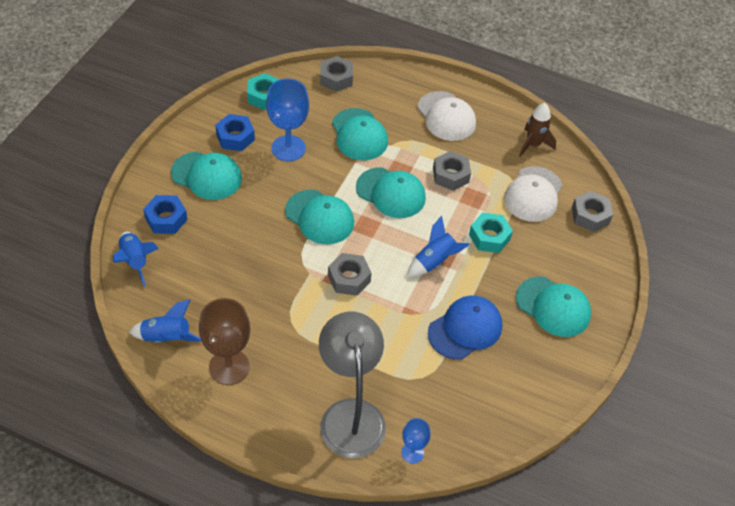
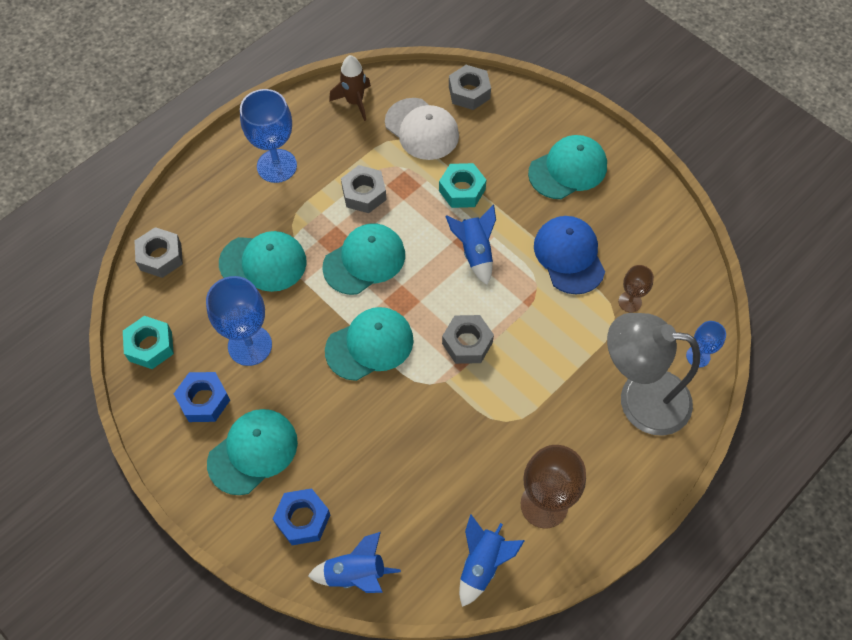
camera: 65 degrees left, 10 degrees up
white cap [418,91,476,141] -> blue goblet [240,89,297,183]
none -> brown goblet [618,265,654,312]

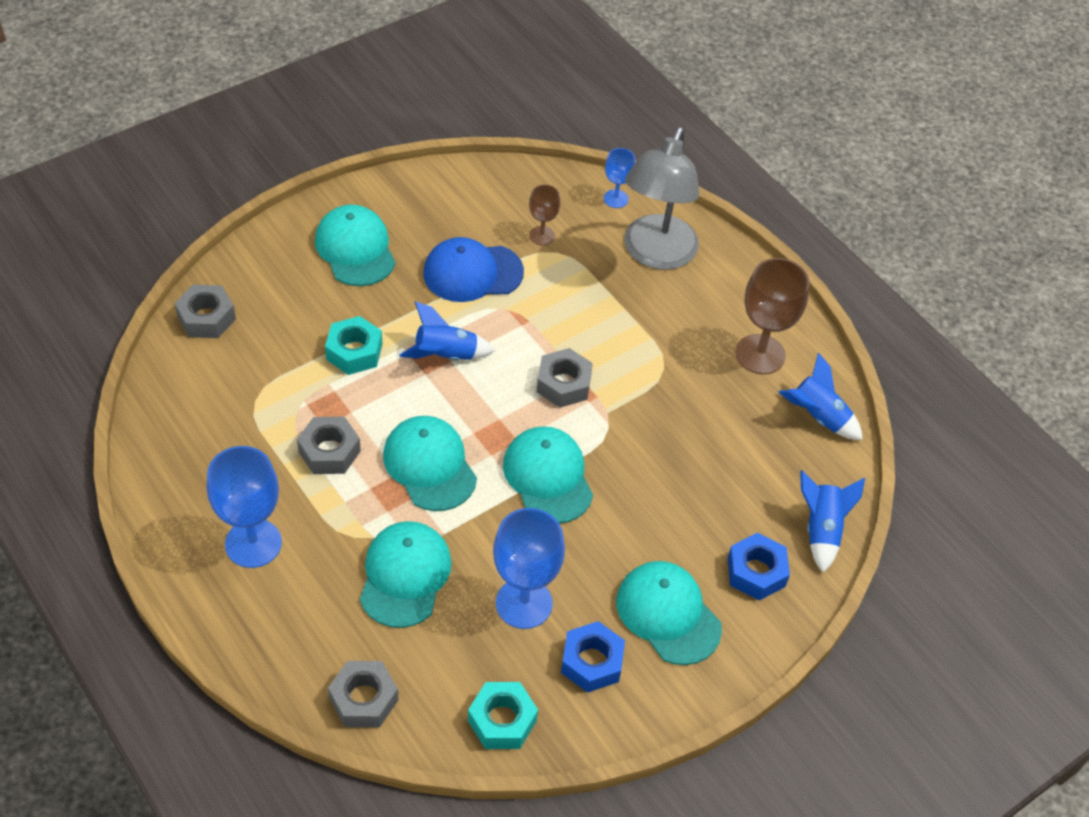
camera: 85 degrees left, 10 degrees down
brown rocket [329,55,371,121] -> none
white cap [385,98,459,160] -> none

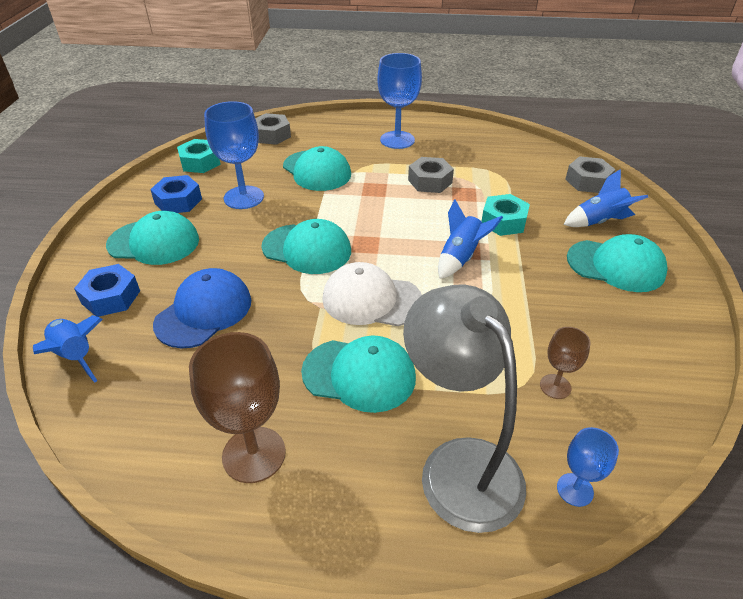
camera: 135 degrees right, 10 degrees down
turquoise cap [383,416,477,511] -> turquoise cap moved to [301,336,416,413]
blue cap [423,237,524,302] -> blue cap moved to [153,268,251,348]
grey nut [537,348,593,408] -> white cap [322,262,422,326]
blue rocket [778,353,863,440] -> blue rocket moved to [563,169,648,227]

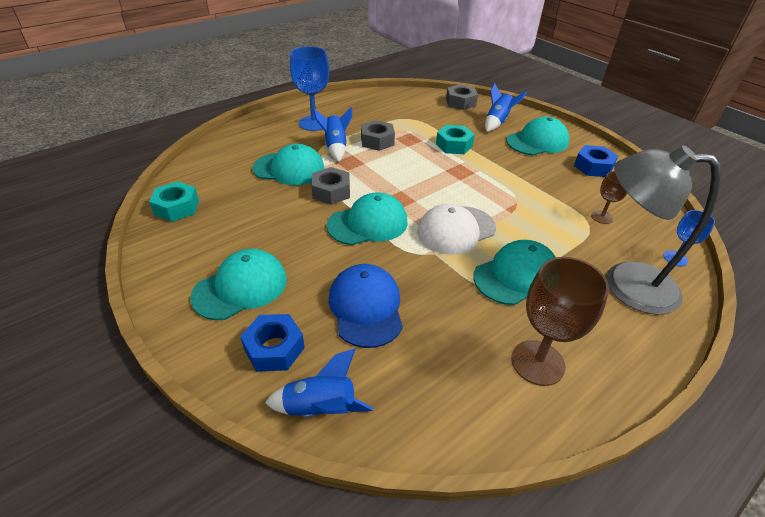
camera: 45 degrees left, 0 degrees up
blue nut [150,175,202,213] -> blue nut moved to [574,145,618,177]
blue goblet [204,101,264,209] -> none
grey nut [255,113,291,145] -> grey nut moved to [311,167,350,205]
blue rocket [438,199,503,279] -> blue rocket moved to [313,107,352,162]

